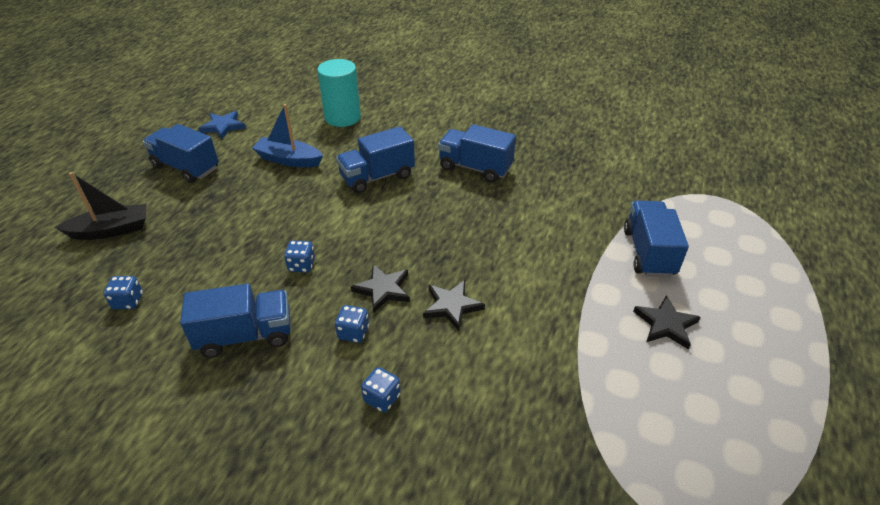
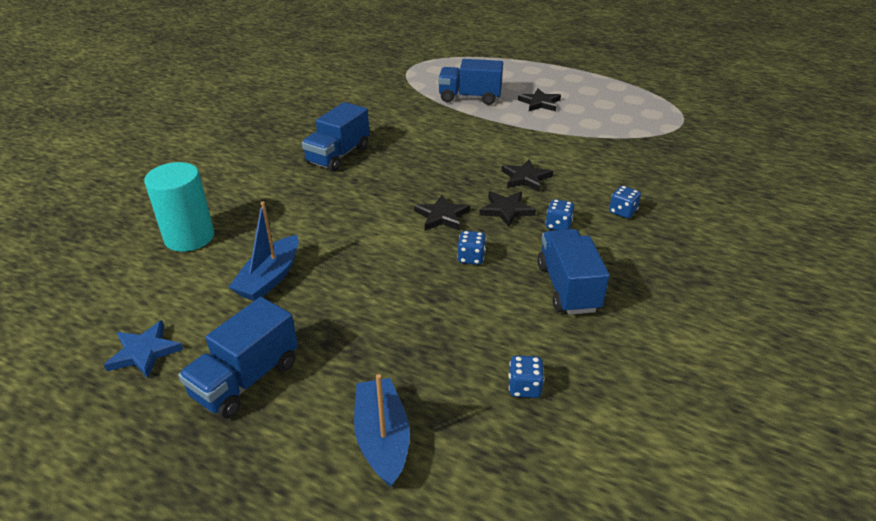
camera: 85 degrees left, 5 degrees down
black boat [55,172,146,240] -> blue boat [354,374,410,487]
blue truck [336,126,415,193] -> none
none -> black star [414,195,470,230]

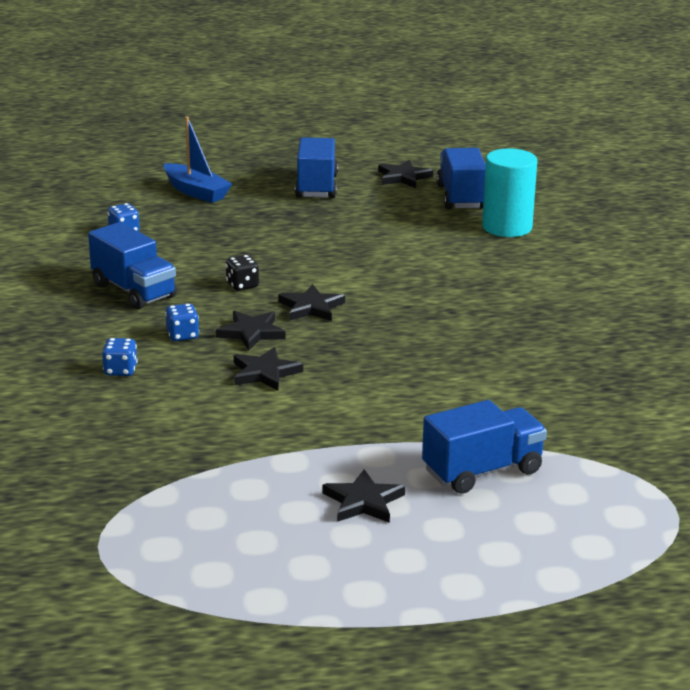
camera: 145 degrees right, 10 degrees down
blue star [104,320,183,378] -> black star [378,160,433,188]
blue boat [228,202,299,301] -> none
blue truck [302,102,370,172] -> blue truck moved to [436,148,486,209]
blue dice [457,231,486,265] -> black dice [226,255,259,291]

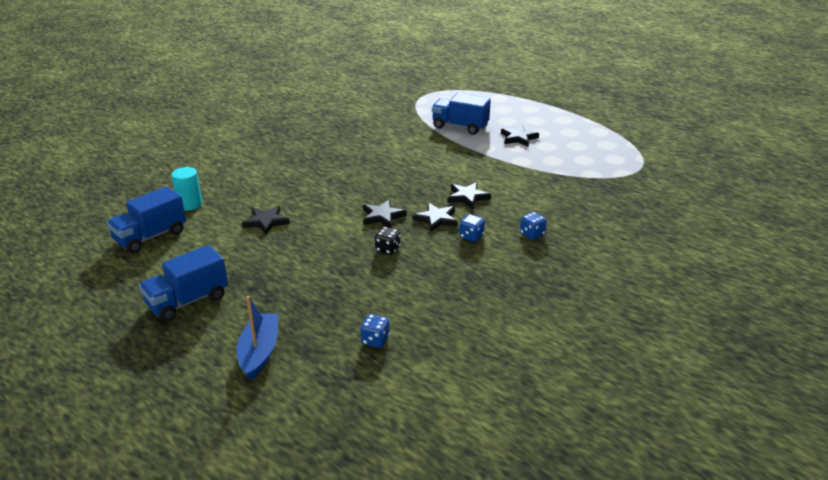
camera: 130 degrees left, 5 degrees up
blue truck [88,222,177,309] -> none
black star [378,160,433,188] -> black star moved to [242,205,290,235]
turquoise cylinder [482,148,537,237] -> turquoise cylinder [171,167,202,210], size x0.65

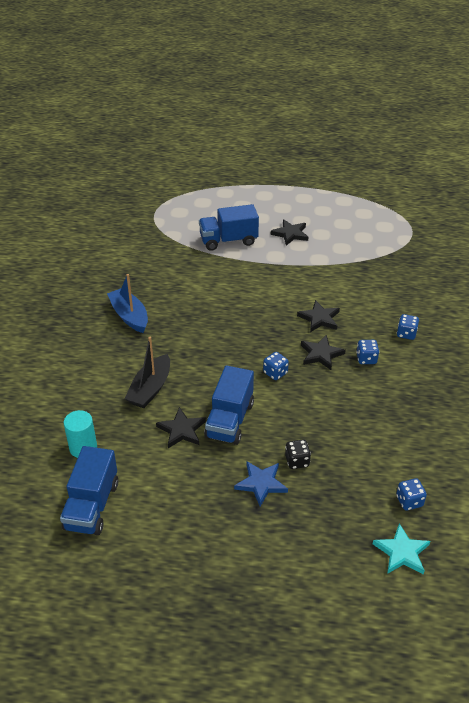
camera: 35 degrees left, 10 degrees up
blue truck [139,245,228,322] -> blue truck moved to [204,365,254,445]
blue boat [237,296,278,381] -> blue boat moved to [107,274,148,333]
black star [363,200,407,228] -> blue dice [263,352,289,380]
black dice [375,227,400,255] -> black dice moved to [285,440,311,469]
none -> black boat [124,337,170,408]
none -> blue star [234,461,288,506]
none -> turquoise star [373,523,430,575]

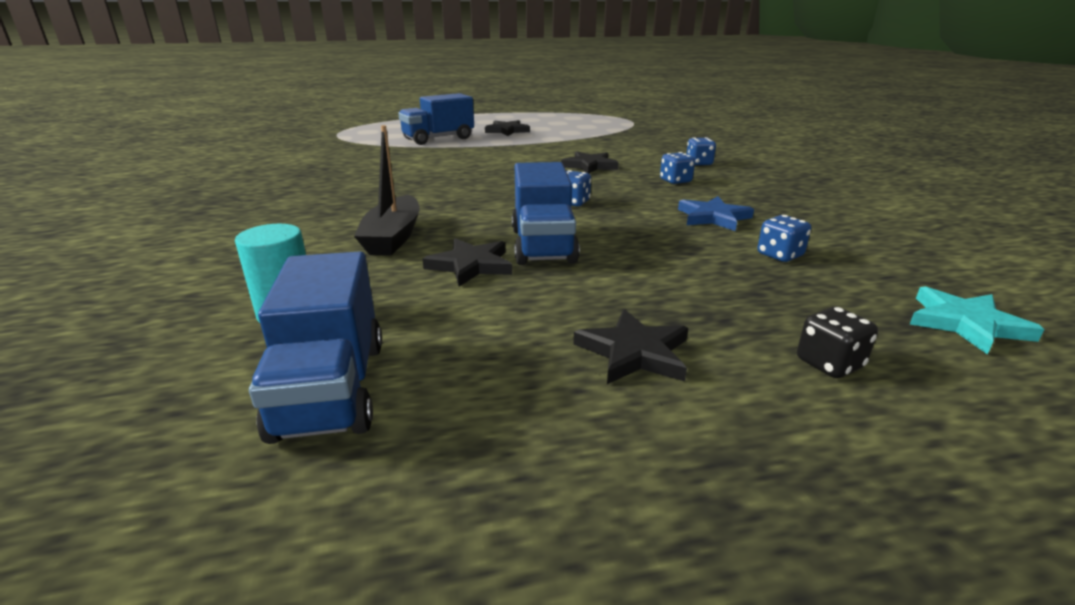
camera: 20 degrees left, 15 degrees down
blue boat [107,274,148,333] -> none
blue star [234,461,288,506] -> blue star moved to [678,196,754,231]
black dice [285,440,311,469] -> black dice moved to [797,307,878,378]
black star [301,335,346,370] -> black star moved to [573,309,688,384]
blue dice [396,478,427,510] -> blue dice moved to [758,215,811,262]

